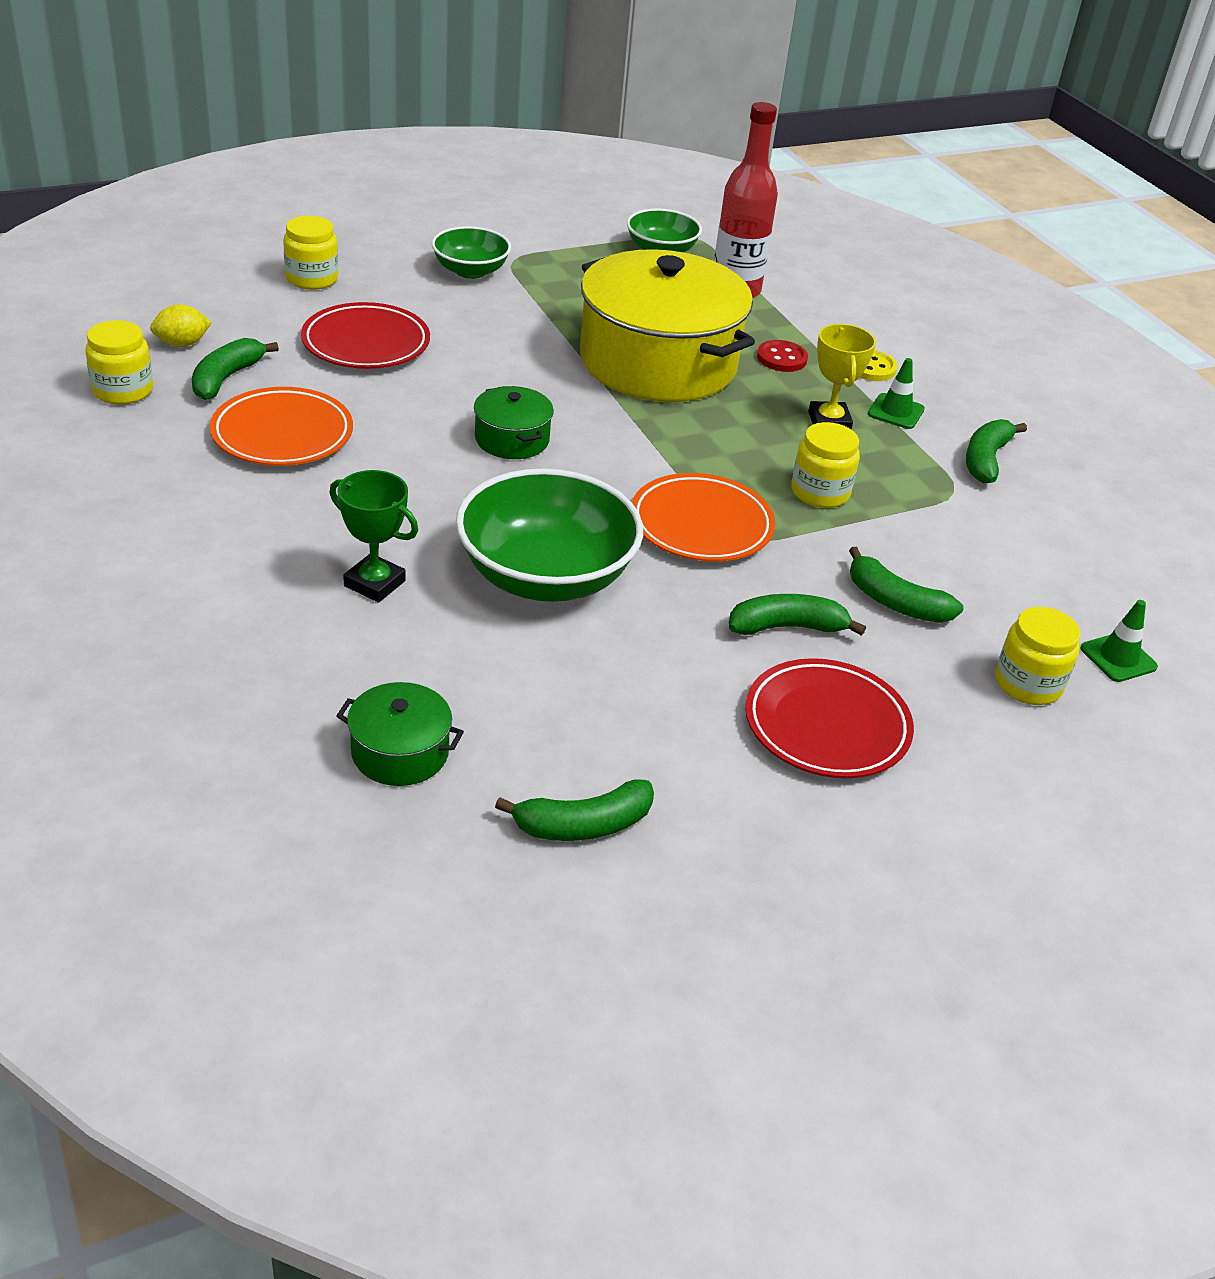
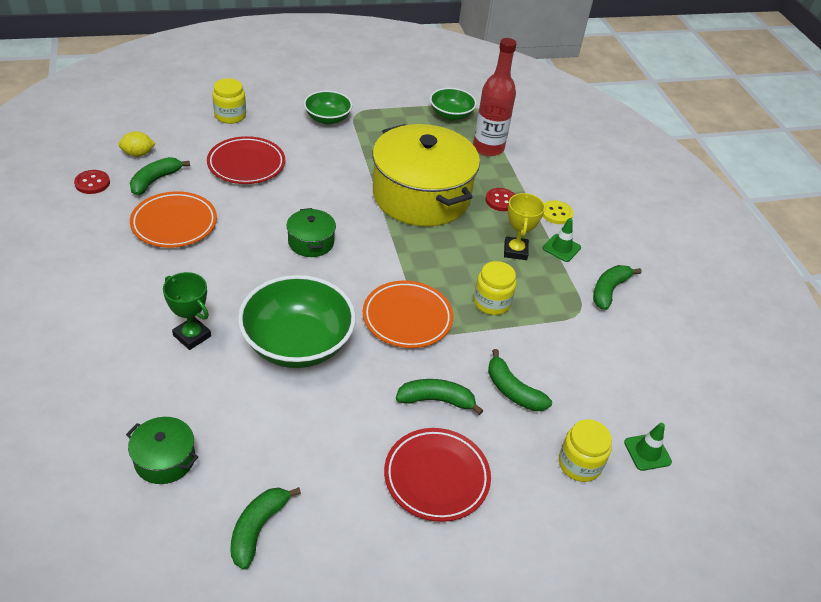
camera: 10 degrees right, 5 degrees up
yellow jar [85,320,153,405] -> red button [74,170,110,194]
green banana [495,779,654,841] -> green banana turned 120 degrees clockwise [230,487,301,569]

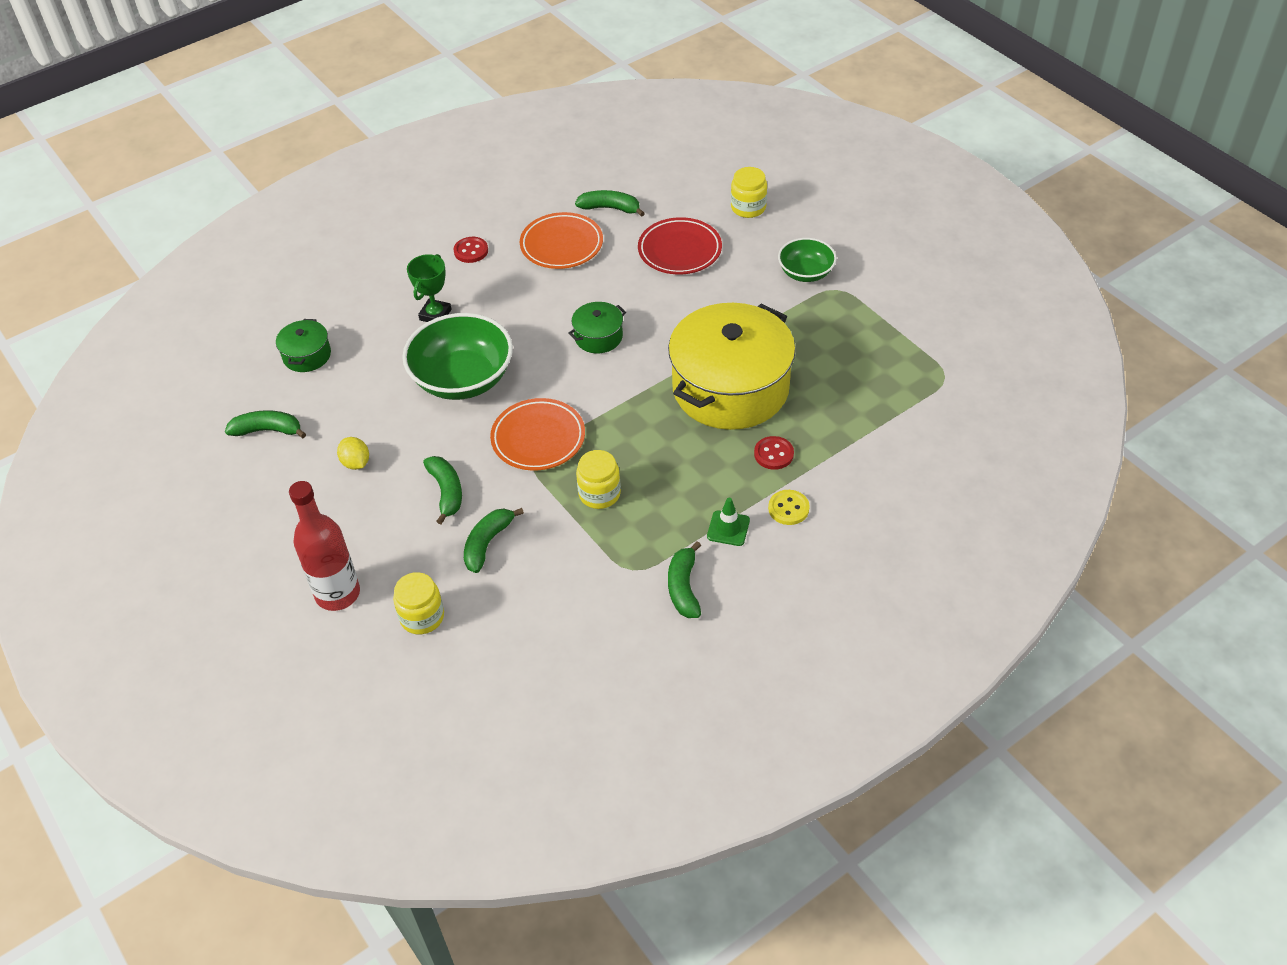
camera: 75 degrees right, 5 degrees up
red button [74,170,110,194] -> red button moved to [454,237,488,263]
yellow lemon [118,131,156,157] -> yellow lemon moved to [337,437,369,470]
red plate [384,428,491,522] -> none
green bowl [430,88,477,121] -> none
red bottle [473,38,517,156] -> red bottle moved to [289,481,360,611]
yellow trophy [504,193,545,260] -> none
green banana [593,265,642,310] -> green banana turned 105 degrees counterclockwise [668,541,701,618]
green traffic cone [624,423,672,471] -> none

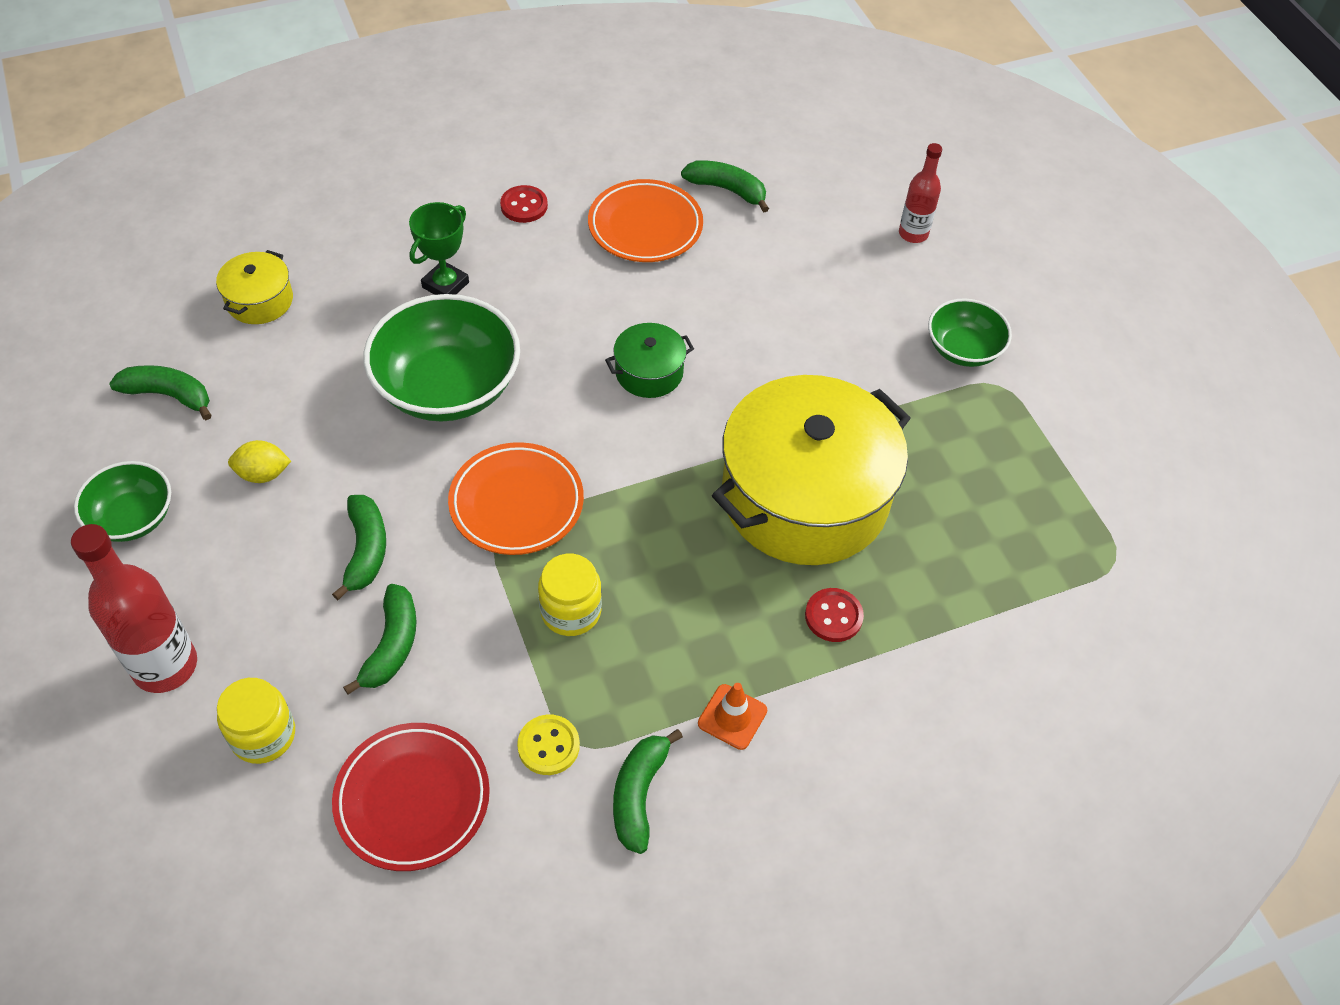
camera: 10 degrees right, 5 degrees up
green pot [276,319,331,372] -> yellow pot [216,250,293,324]
yellow lemon [337,437,369,470] -> yellow lemon turned 75 degrees counterclockwise [228,440,291,483]
green banana [464,508,524,573] -> green banana turned 150 degrees clockwise [343,584,417,695]
red plate [638,217,722,274] -> red plate moved to [332,723,490,871]
green traffic cone [707,498,750,546] -> orange traffic cone [698,683,767,750]
yellow jar [731,167,767,218] -> red bottle [899,143,942,243]
yellow button [768,490,810,525] -> yellow button moved to [517,715,580,775]
none -> green bowl [74,461,171,542]

